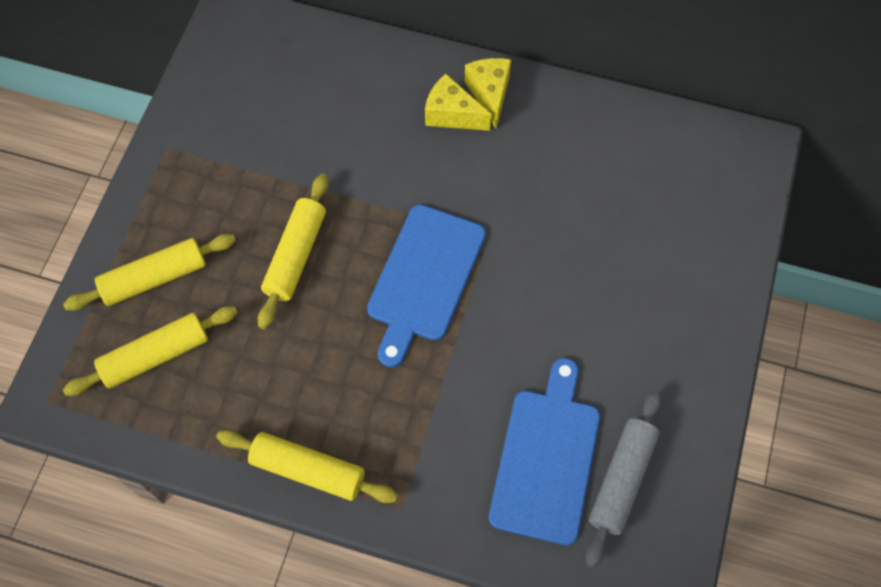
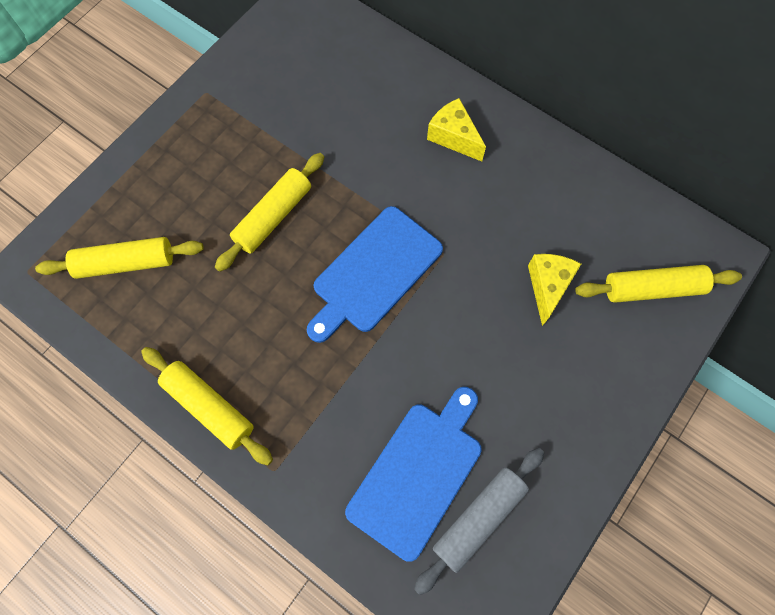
camera: 20 degrees right, 5 degrees up
yellow rolling pin [63,234,236,311] -> yellow rolling pin moved to [575,265,742,303]
yellow cheese [464,58,511,129] -> yellow cheese moved to [528,254,581,326]

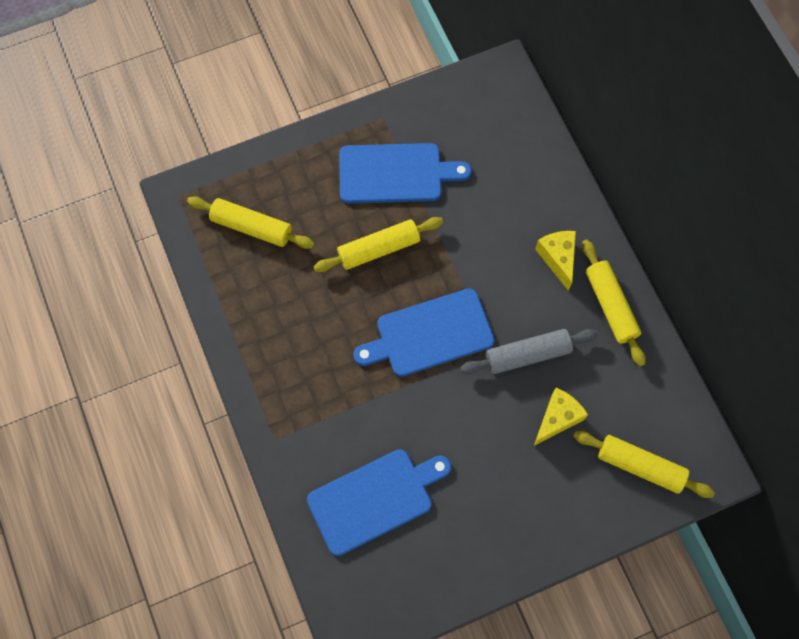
camera: 30 degrees right, 0 degrees up
yellow rolling pin [141,347,273,465] -> yellow rolling pin moved to [582,239,646,367]
grey rolling pin [414,448,544,595] -> grey rolling pin moved to [460,329,598,374]
none -> blue cutting board [339,143,471,204]

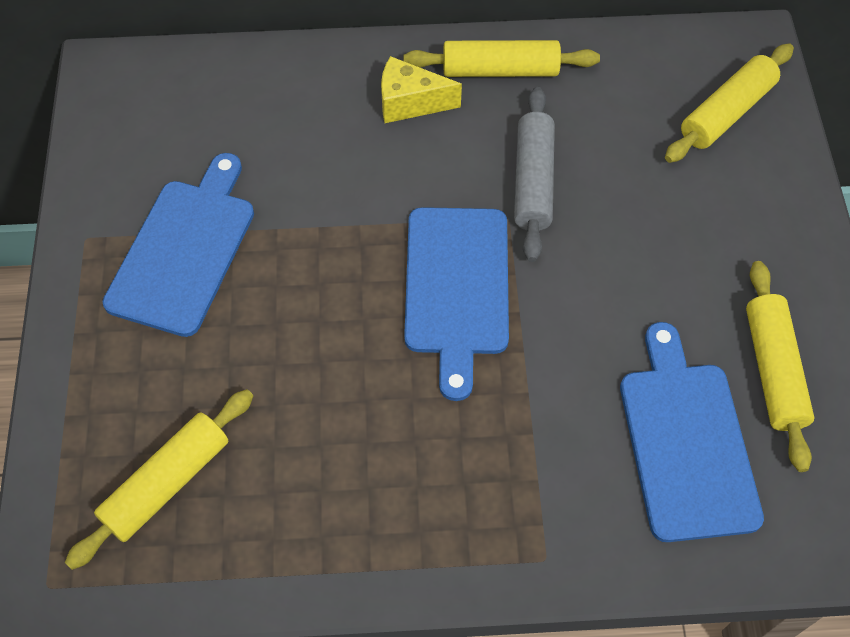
camera: 70 degrees left, 10 degrees down
yellow rolling pin [313,217,443,272] -> yellow rolling pin moved to [746,261,814,472]
yellow cheese [534,388,588,446] -> none

